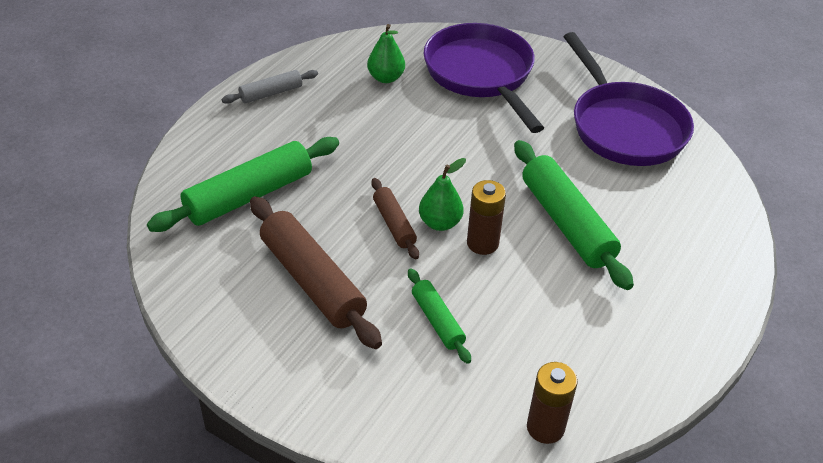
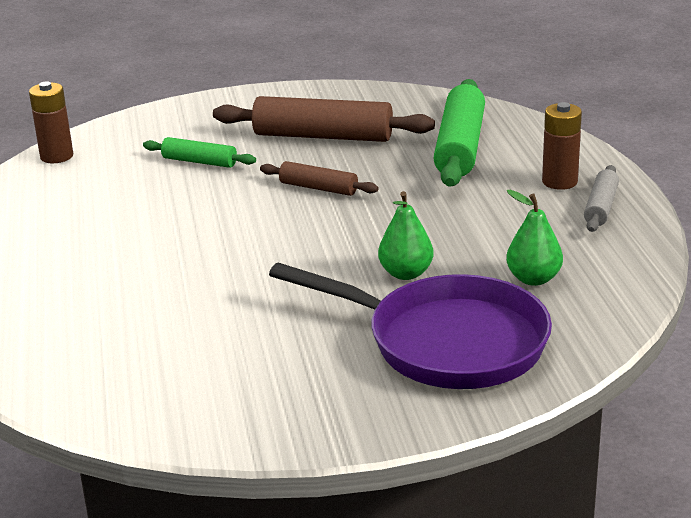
camera: 140 degrees right, 15 degrees down
green pear [419,158,466,231] -> green pear moved to [378,191,434,280]
brown battery [467,180,506,255] -> brown battery moved to [542,102,582,190]
green rolling pin [514,140,634,290] -> none
purple pan [563,32,694,166] -> none

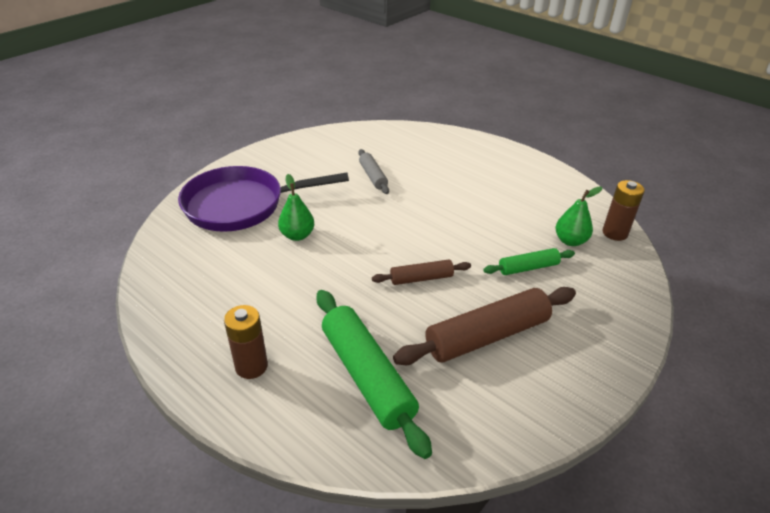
camera: 140 degrees right, 10 degrees up
green pear [506,190,563,286] -> green pear moved to [555,186,602,246]
grey rolling pin [584,165,619,232] -> grey rolling pin moved to [358,149,389,194]

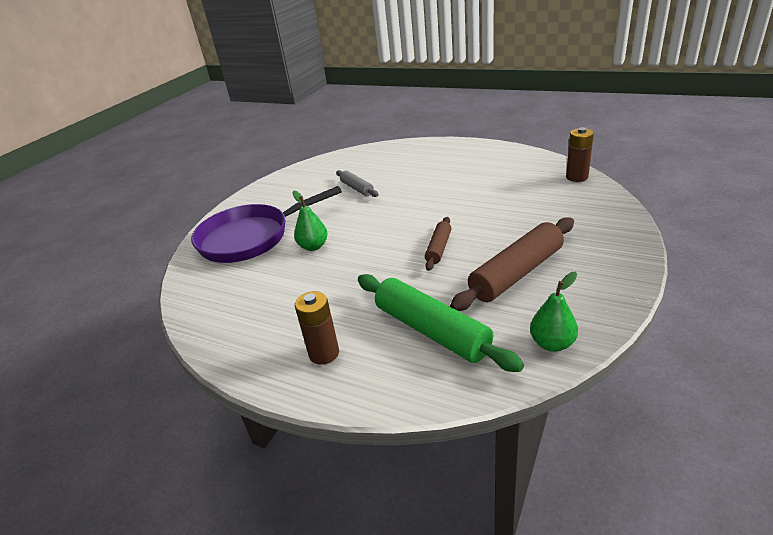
camera: 10 degrees left, 5 degrees down
brown rolling pin [372,260,471,285] -> brown rolling pin turned 45 degrees counterclockwise [425,217,451,271]
green rolling pin [483,248,575,275] -> none
green pear [555,186,602,246] -> green pear moved to [530,272,578,352]

